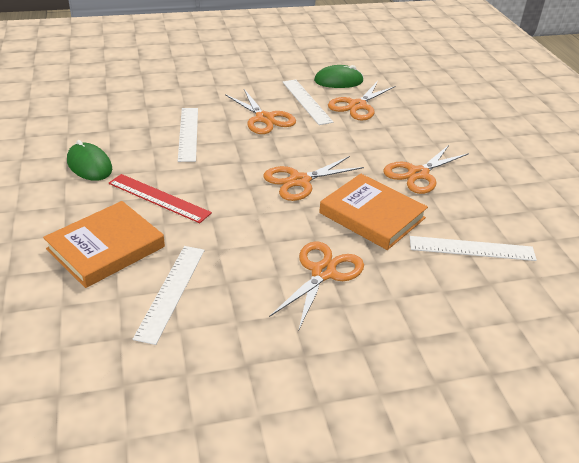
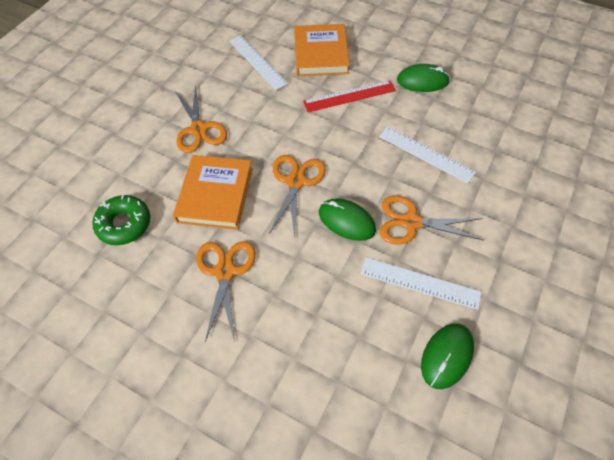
camera: 135 degrees right, 20 degrees up
orange book [319,174,428,250] -> orange book turned 75 degrees counterclockwise [173,155,253,230]
orange scissors [328,81,396,121] -> none
white ruler [410,236,537,261] -> green donut [92,195,150,245]
none -> green mouse [319,198,376,241]

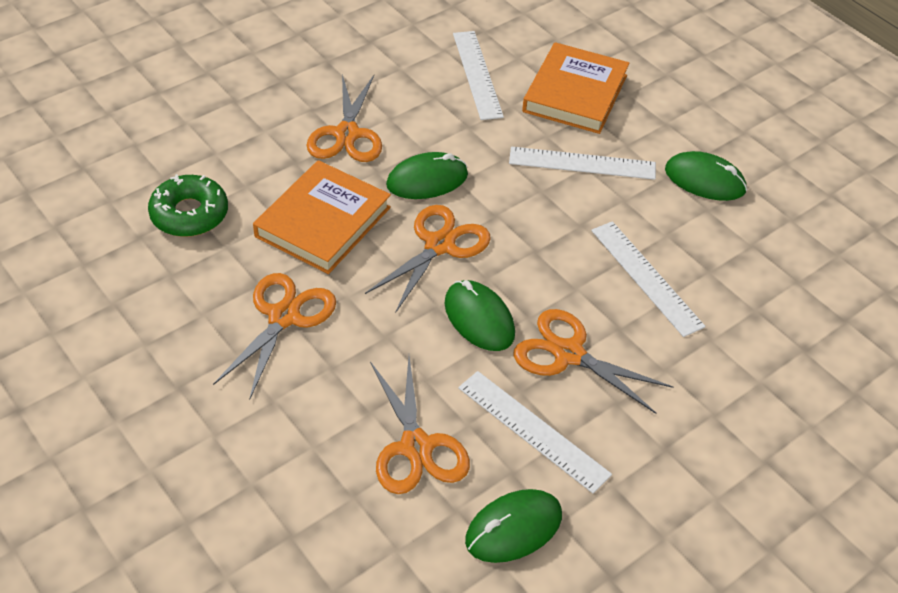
camera: 20 degrees right, 10 degrees down
red ruler [303,80,396,112] -> white ruler [509,147,656,180]
none -> orange scissors [370,356,470,494]
none -> green mouse [386,152,468,199]

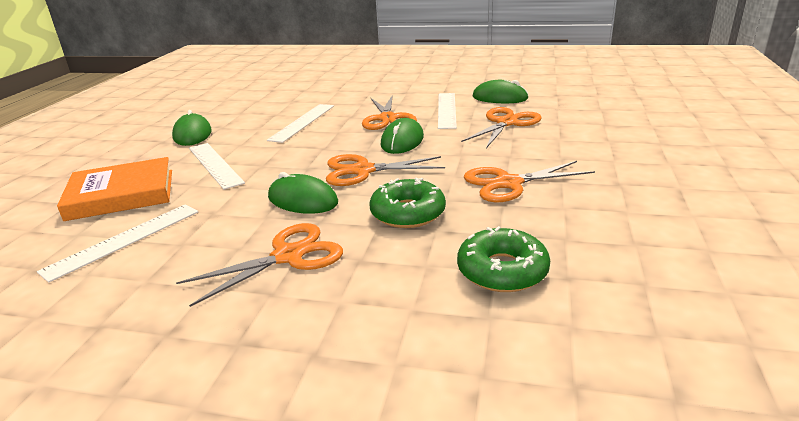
camera: 125 degrees left, 20 degrees down
orange book [253,160,391,274] -> green donut [370,178,446,228]

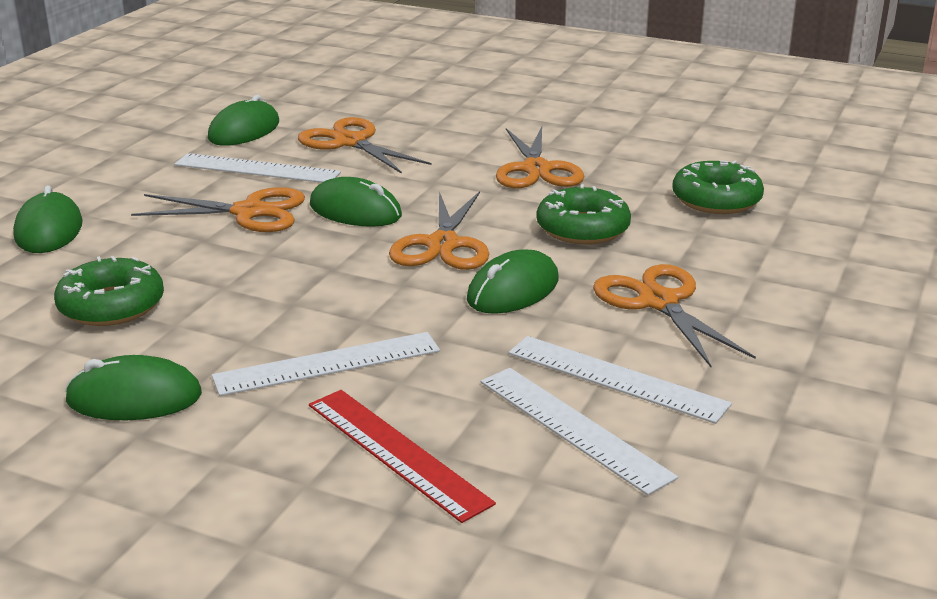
camera: 80 degrees left, 0 degrees up
orange book [57,157,172,221] -> red ruler [309,390,496,523]
white ruler [267,104,334,143] -> white ruler moved to [509,336,732,424]
none -> green mouse [13,185,83,253]
none -> green donut [54,256,164,326]

